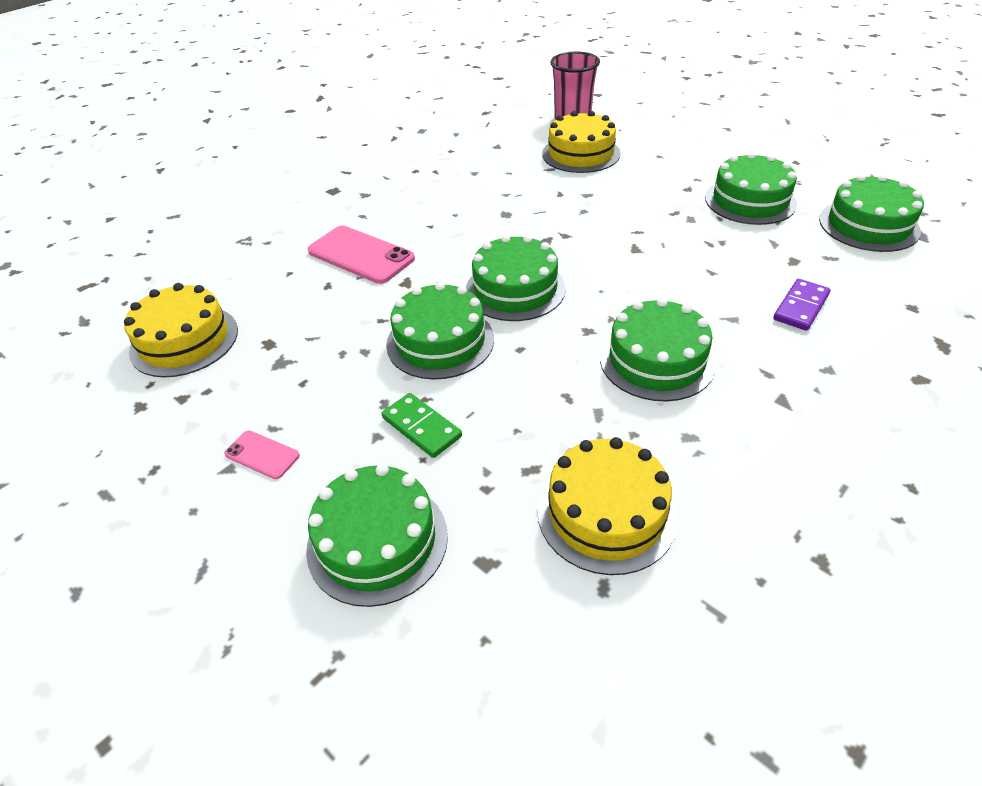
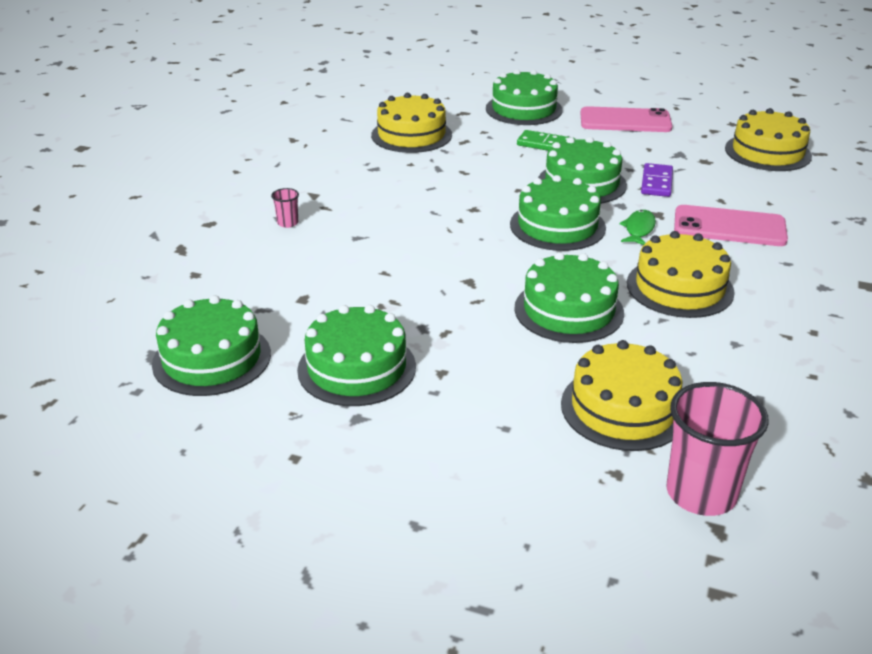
camera: 155 degrees right, 10 degrees down
pink phone [224,430,300,479] -> pink phone [580,106,672,132], size x1.97
green cake [600,298,716,401] -> green cake moved to [514,252,624,343]
purple domino [773,279,830,331] -> purple domino moved to [641,163,673,197]
none -> pink cup [271,188,299,228]
none -> green fish [619,210,656,245]
none -> yellow cake [627,231,735,318]

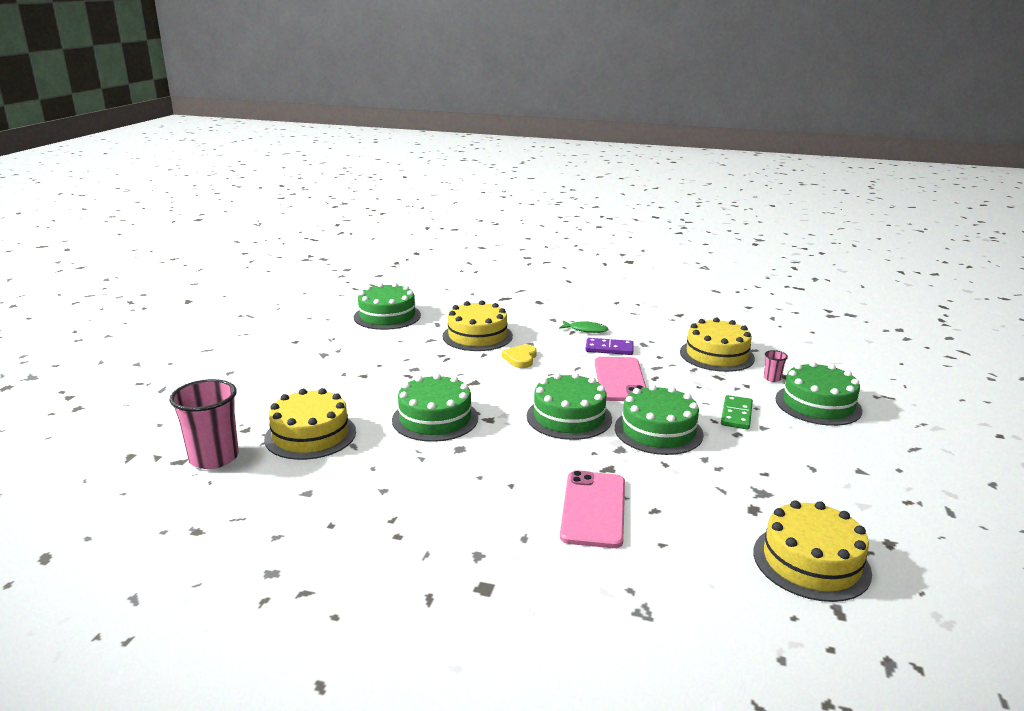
camera: 85 degrees right, 10 degrees down
pink cup [271,188,299,228] -> pink cup moved to [764,350,788,382]
green cake [297,305,416,406] -> none
pink phone [580,106,672,132] -> pink phone moved to [595,357,646,401]
green fish [619,210,656,245] -> green fish moved to [559,321,608,333]
yellow cake [627,231,735,318] -> yellow cake moved to [443,300,513,351]
purple domino [641,163,673,197] -> purple domino moved to [586,338,634,355]
none -> yellow heart [502,344,537,368]

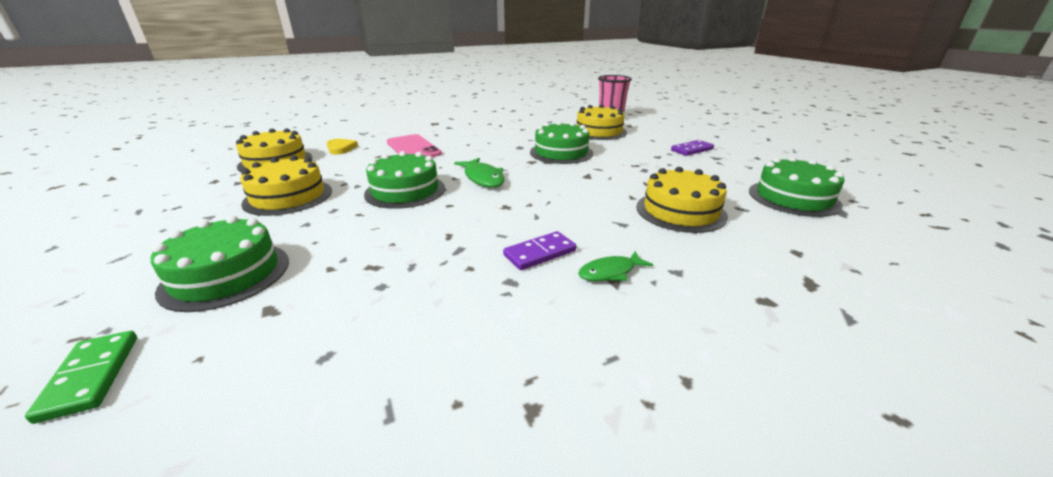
camera: 140 degrees right, 5 degrees up
yellow heart [502,344,537,368] -> yellow heart moved to [327,139,358,154]
green cake [527,373,612,440] -> green fish [454,158,505,187]
pink phone [595,357,646,401] -> none
yellow cake [680,318,755,372] -> yellow cake moved to [240,156,332,216]
green domino [721,395,753,429] -> green domino moved to [25,331,137,424]
pink cup [764,350,788,382] -> none
none -> purple domino [671,140,714,156]

